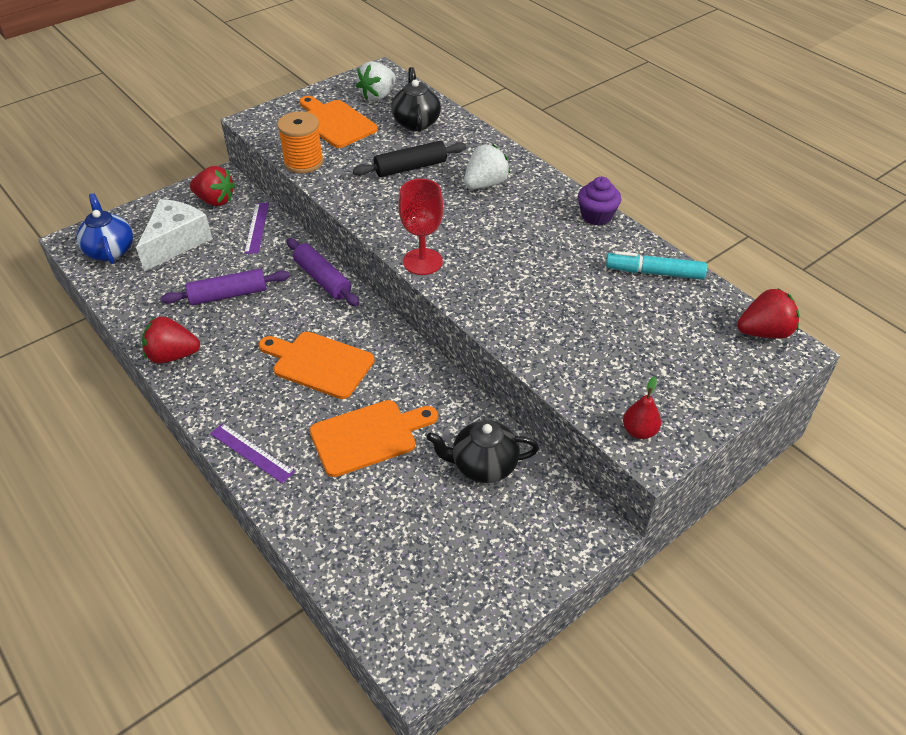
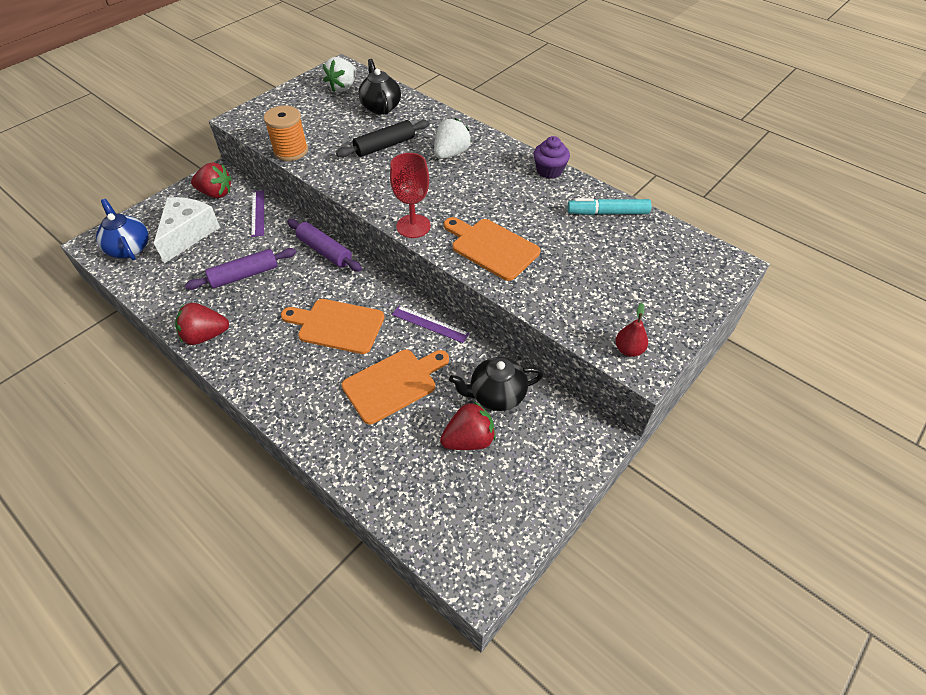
camera: 10 degrees left, 5 degrees up
purple ruler [210,423,295,484] -> purple ruler moved to [392,306,469,343]
orange cutting board [299,96,378,148] -> orange cutting board moved to [444,217,540,281]
red strawberry [737,288,800,339] -> red strawberry moved to [440,401,496,450]

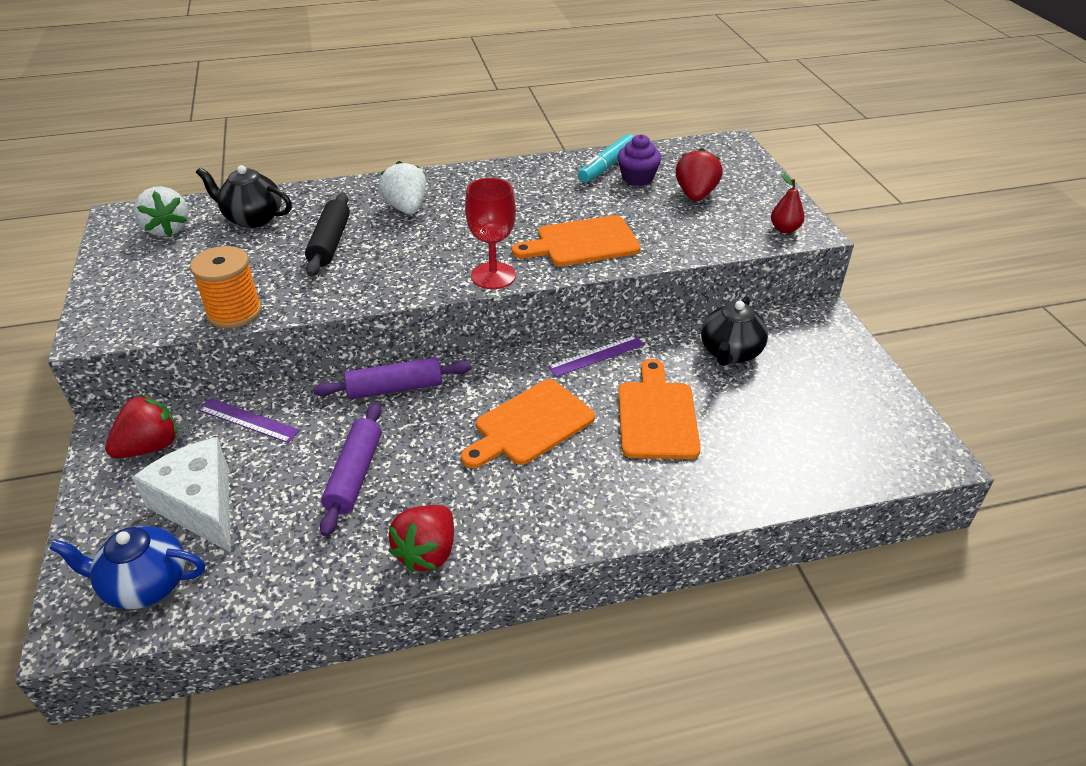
camera: 55 degrees left, 10 degrees down
red strawberry [440,401,496,450] -> red strawberry moved to [676,148,723,201]
purple cupcake [533,136,570,179] -> purple cupcake moved to [617,134,662,186]

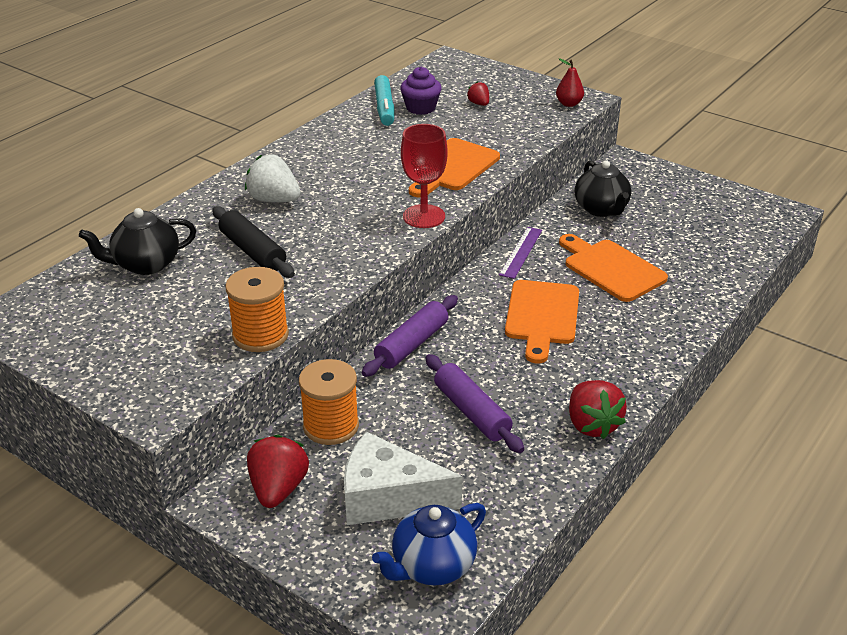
camera: 40 degrees left, 5 degrees down
white strawberry [134,186,189,236] -> none
purple ruler [198,398,300,443] -> orange spool [299,359,359,445]
red strawberry [676,148,723,201] -> red strawberry [467,82,489,106], size x0.54

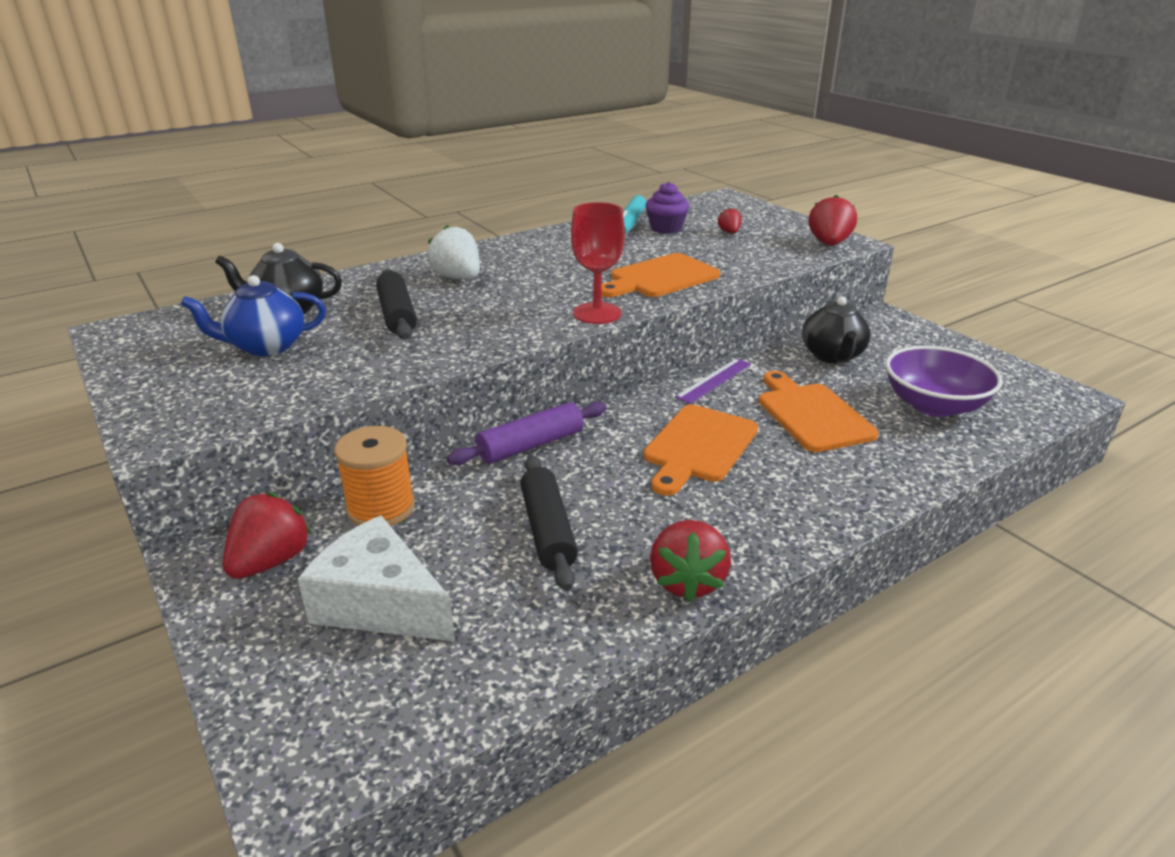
camera: 20 degrees right, 5 degrees down
orange spool [225,267,289,352] -> none
blue teapot [372,503,486,585] -> blue teapot moved to [181,275,326,356]
purple rolling pin [425,354,524,453] -> black rolling pin [520,455,578,591]
red pear [556,58,584,107] -> red strawberry [808,195,857,246]
none -> purple bowl [885,346,1003,417]

